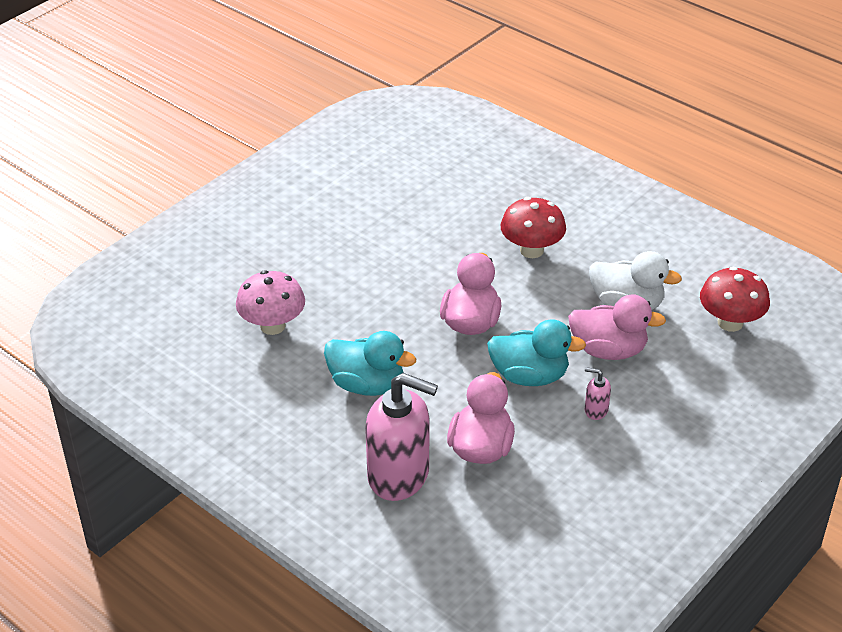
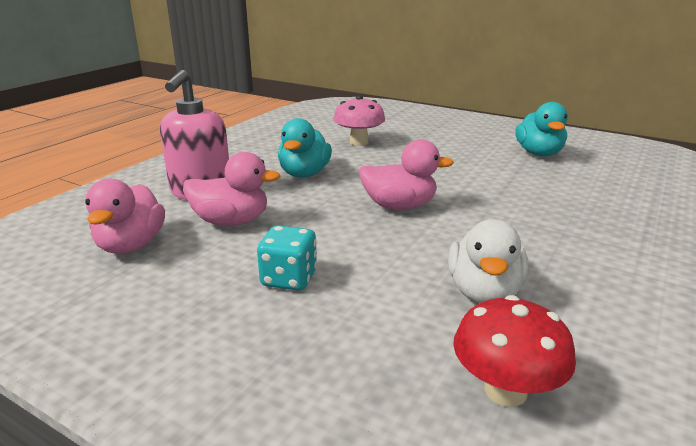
camera: 80 degrees right, 15 degrees down
turquoise duck [487,319,586,386] -> turquoise duck moved to [515,102,568,156]
red mushroom [501,197,566,258] -> none
pink duck [568,294,666,360] -> pink duck moved to [85,178,165,254]
pink soap dispenser [585,367,611,420] -> turquoise dice [257,226,317,291]

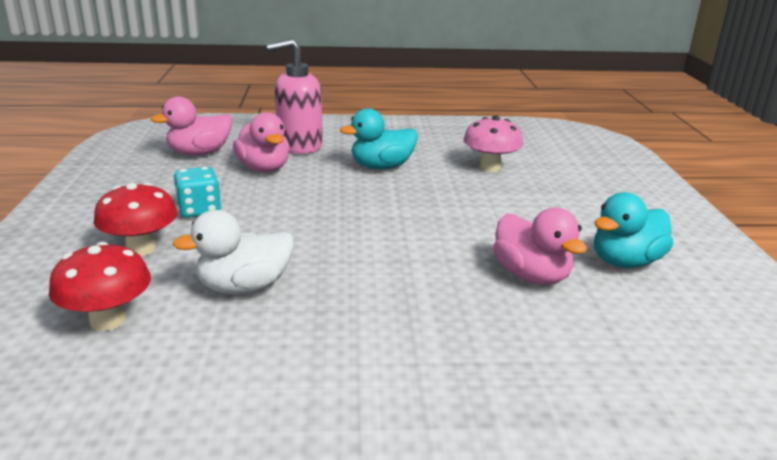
camera: 55 degrees right, 0 degrees up
pink duck [359,139,454,210] -> pink duck moved to [493,208,587,285]
none -> red mushroom [94,183,178,256]

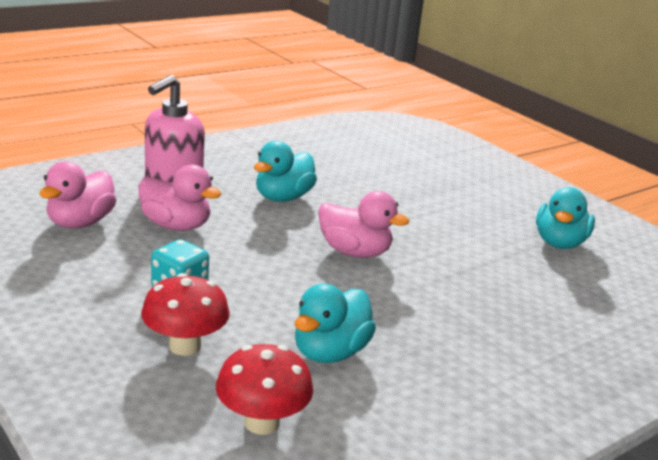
camera: 35 degrees left, 0 degrees up
white duck [172,210,294,294] -> turquoise duck [295,283,376,363]
pink mushroom [463,116,523,172] -> none
pink duck [493,208,587,285] -> pink duck moved to [318,191,409,258]

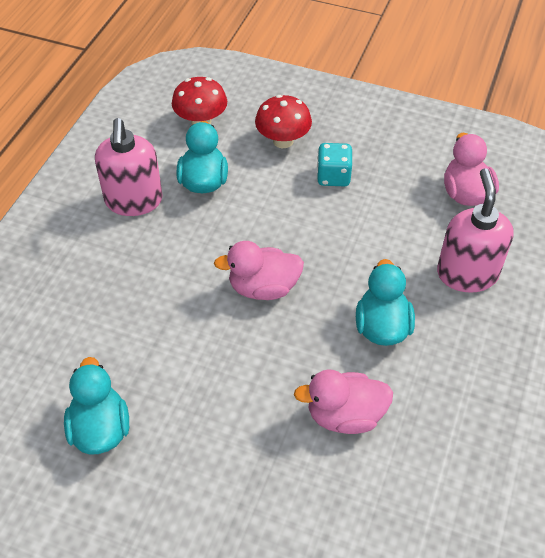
camera: 150 degrees right, 25 degrees up
pink duck [138,164,221,231] -> pink duck moved to [294,369,393,434]
none -> pink soap dispenser [95,118,163,216]

